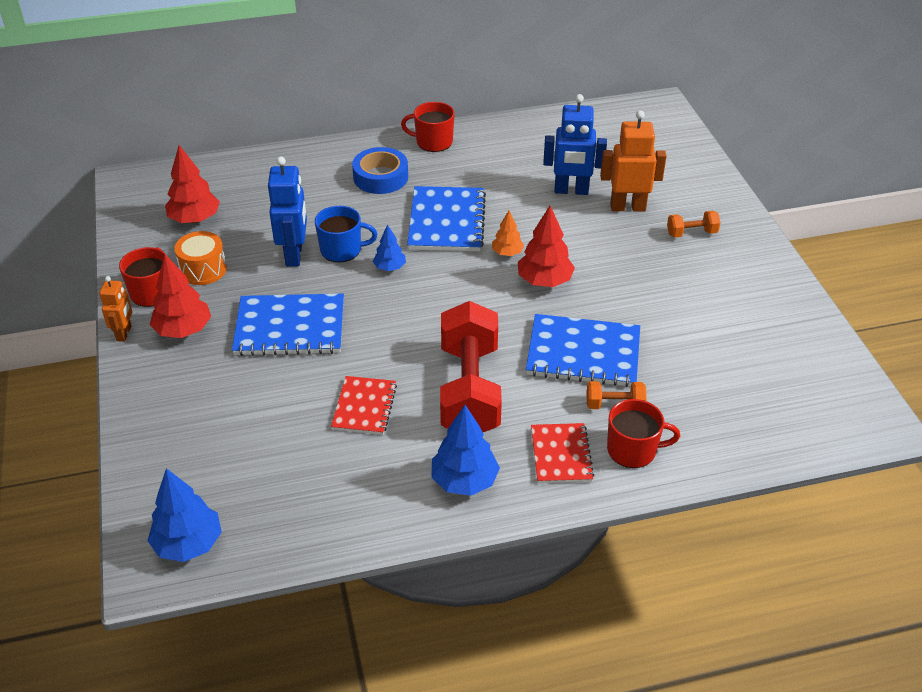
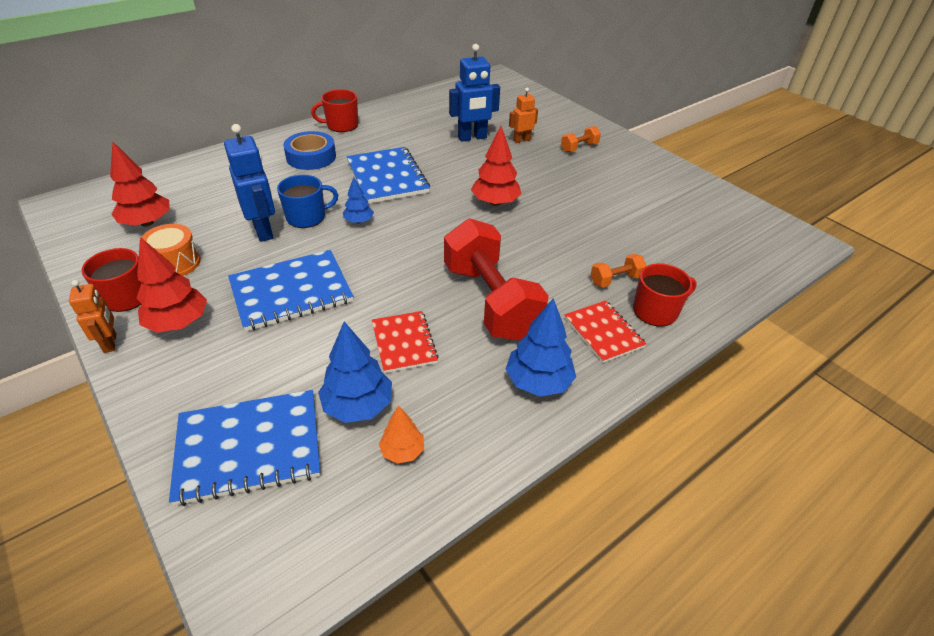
camera: 25 degrees left, 0 degrees up
blue tree [147,468,222,562] -> blue tree moved to [318,322,392,423]
orange tree [492,211,524,256] -> orange tree moved to [379,406,424,464]
blue notebook [526,314,640,387] -> blue notebook moved to [169,390,320,506]
orange robot [600,110,666,211] -> orange robot [509,88,538,143], size x0.59

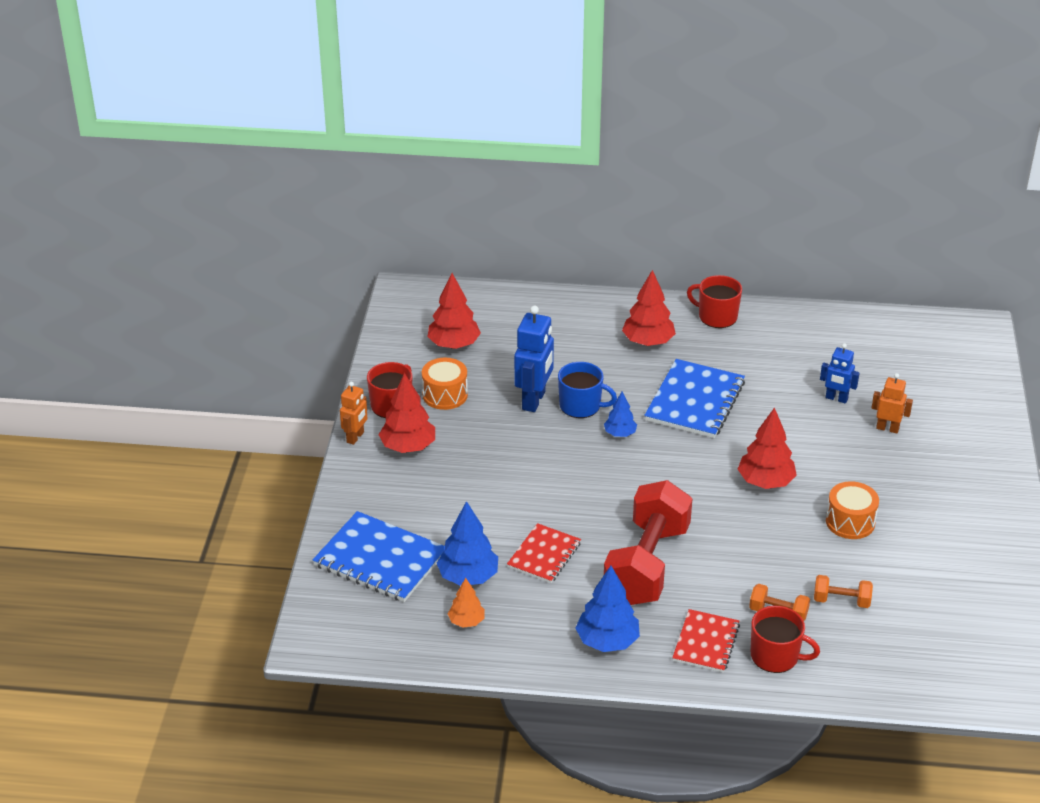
camera: 45 degrees right, 5 degrees down
blue notebook [228,250,353,332] -> none
blue tape [283,131,336,170] -> red tree [622,270,676,346]
blue robot [449,44,500,142] -> blue robot [820,343,860,404], size x0.59
orange dumbbell [561,126,601,152] -> orange dumbbell moved to [814,575,873,608]
none -> orange drum [826,481,879,539]

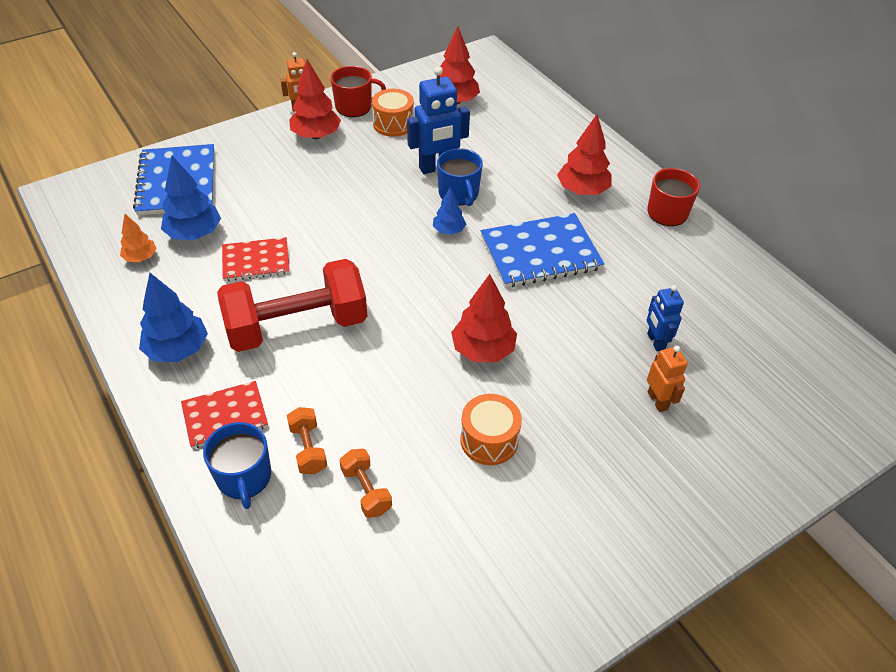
camera: 50 degrees right, 10 degrees up
red mug [751,606,820,673] -> blue mug [203,422,271,509]

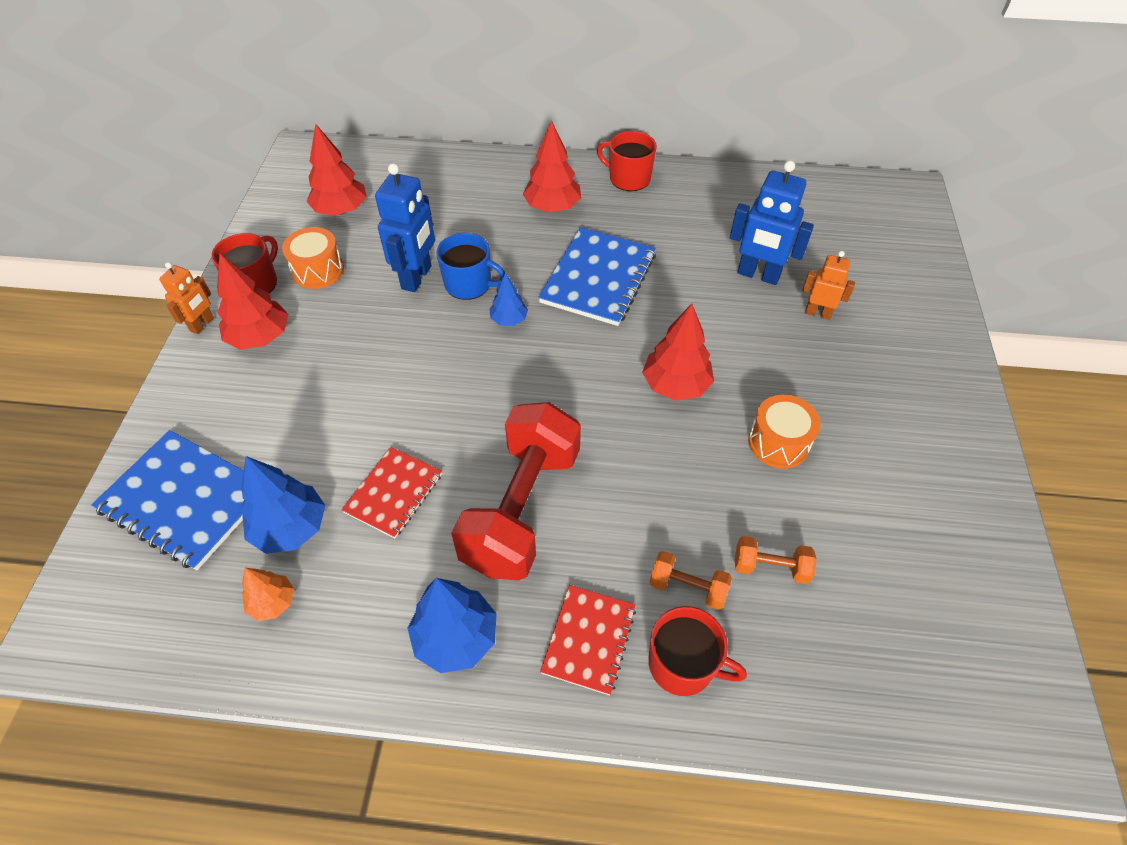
camera: 50 degrees left, 5 degrees up
blue mug [203,422,271,509] -> red mug [649,606,747,696]
blue robot [647,285,684,351] -> blue robot [730,160,814,285], size x1.69

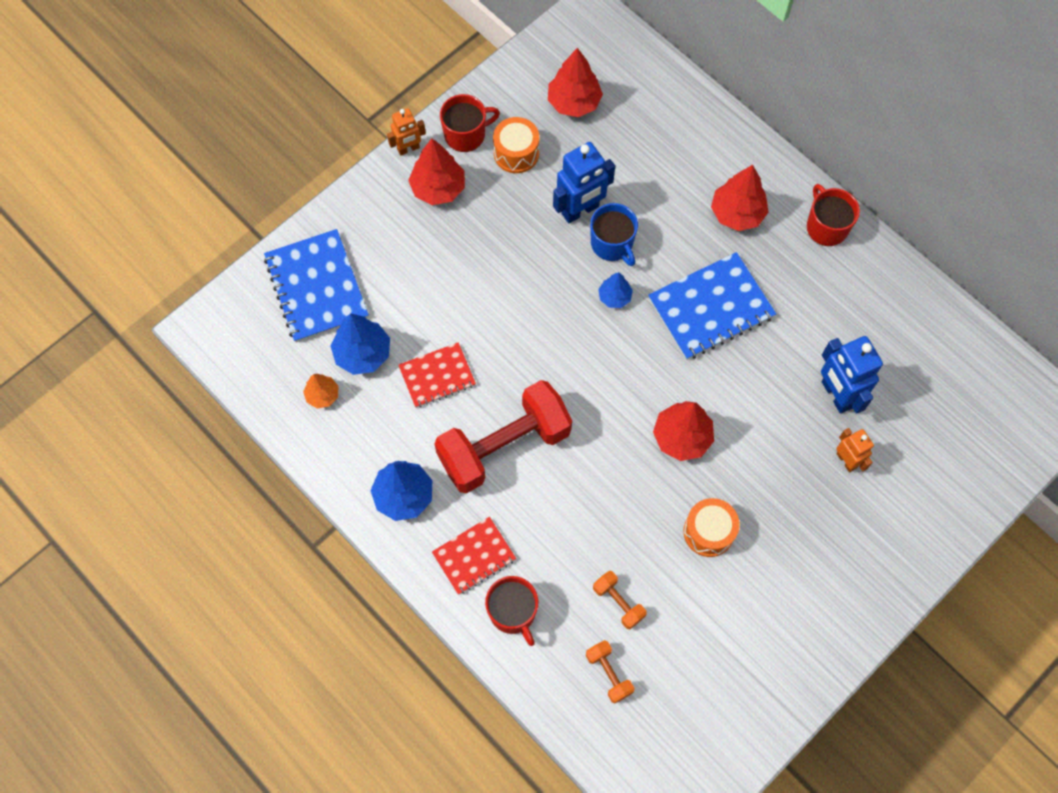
camera: 40 degrees right, 15 degrees up
orange dumbbell [649,551,732,610] -> orange dumbbell moved to [586,640,635,703]

